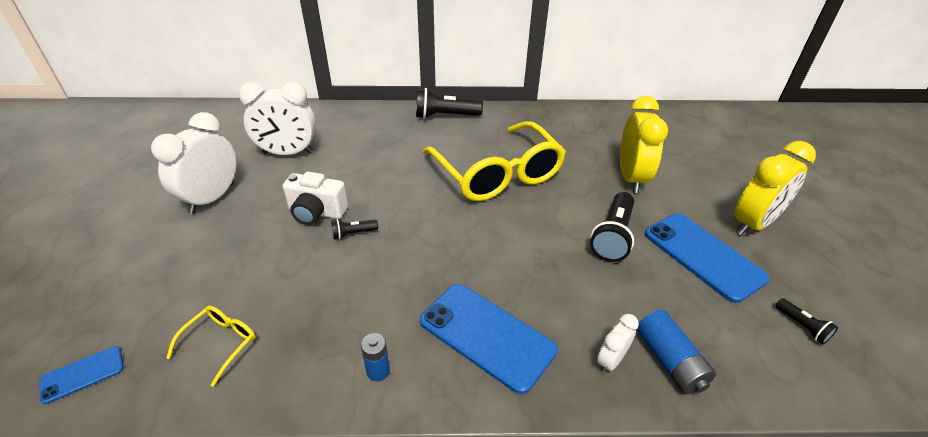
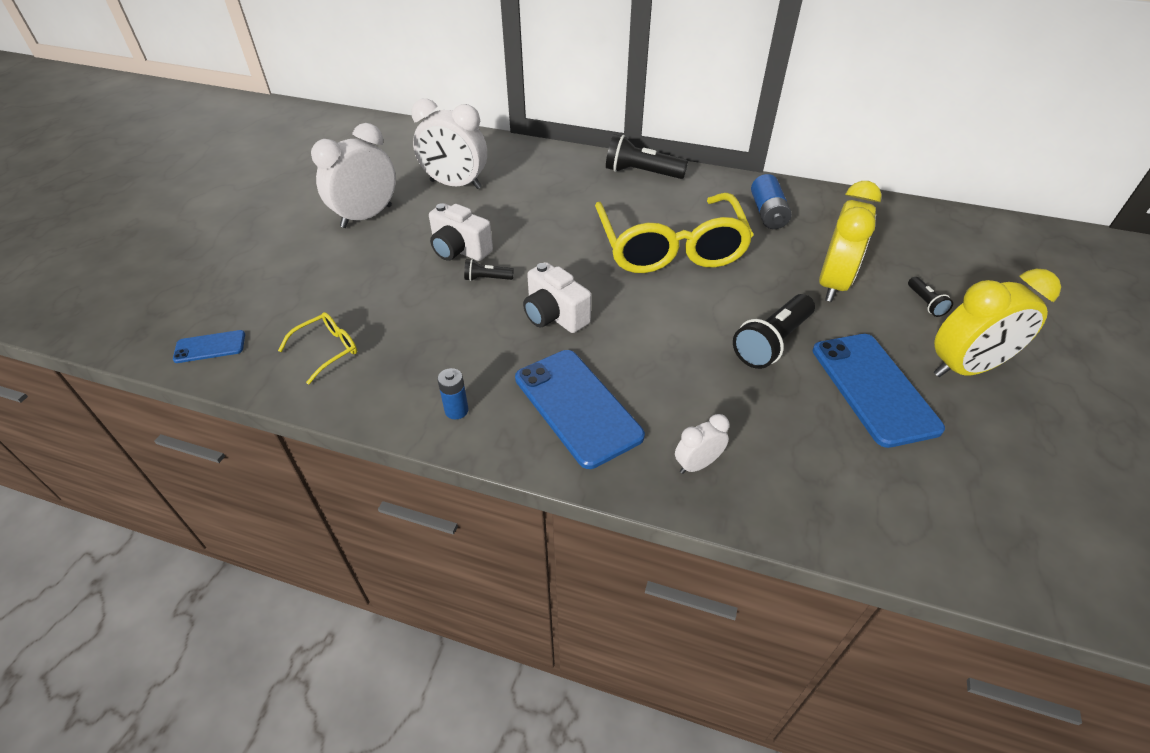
camera: 20 degrees right, 5 degrees up
blue battery [637,310,716,394] -> blue battery moved to [751,174,792,229]
black flashlight [775,298,838,344] -> black flashlight moved to [908,277,953,317]
none -> white camera [523,262,591,333]

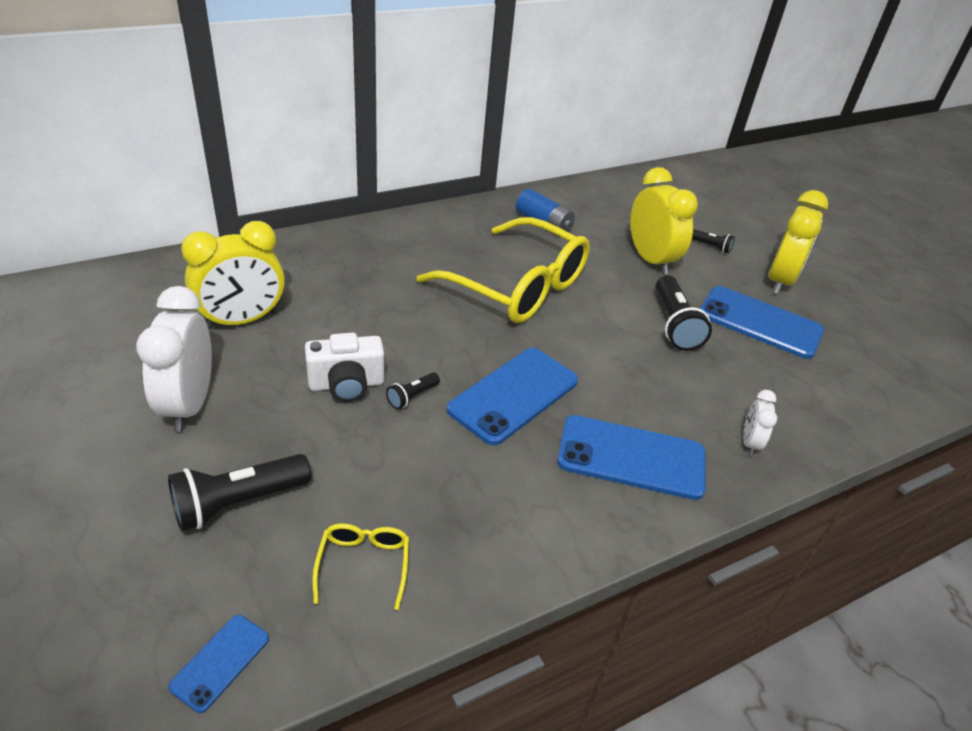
camera: 50 degrees left, 5 degrees down
white clock [411,99,487,189] -> yellow clock [181,221,285,329]
blue battery [437,368,468,419] -> none
white camera [523,262,591,333] -> blue phone [447,348,578,445]
black flashlight [606,134,688,179] -> black flashlight moved to [168,454,312,532]

